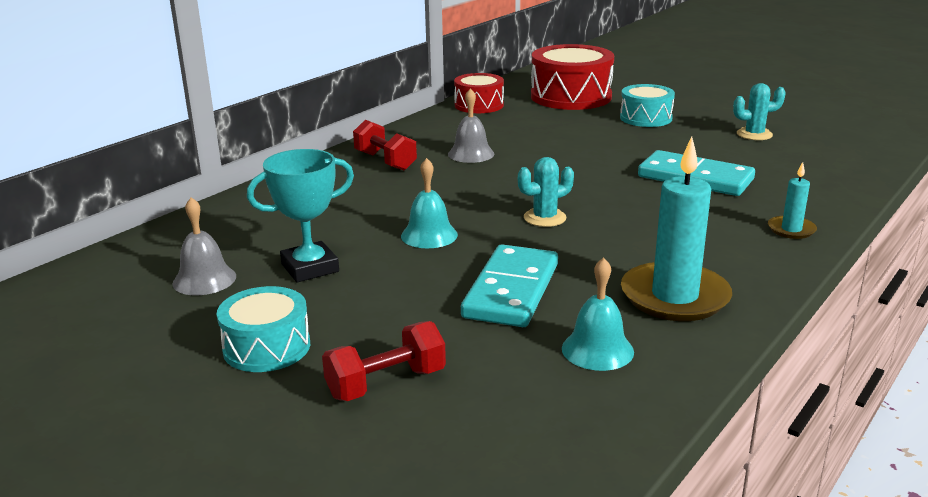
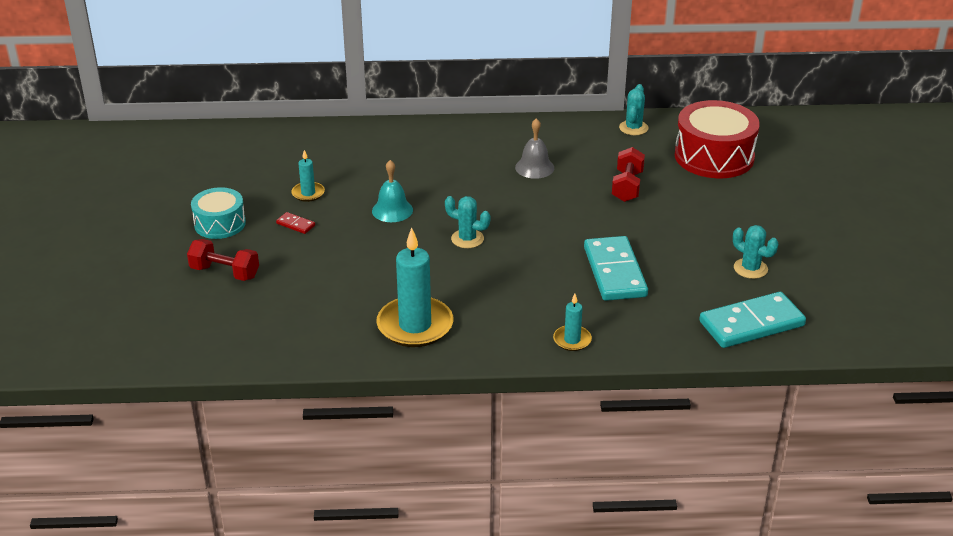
camera: 50 degrees right, 10 degrees up
grey bell [173,197,236,295] -> none
turquoise trophy [247,149,354,282] -> turquoise candle [291,150,325,202]
red dumbbell [353,120,417,171] -> red dumbbell moved to [612,147,645,202]
red drum [454,73,504,113] -> turquoise cactus [619,84,648,135]
turquoise domino [461,244,558,327] -> turquoise domino moved to [699,292,806,348]
turquoise bell [562,257,634,371] -> none
turquoise drum [620,84,675,127] -> none
none -> red domino [276,212,315,234]

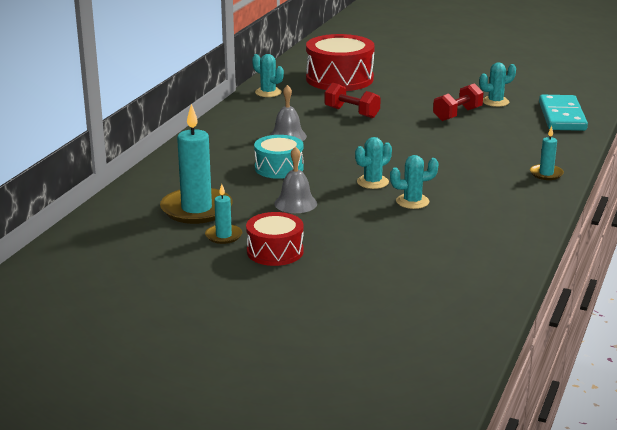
camera: 65 degrees left, 10 degrees down
red dumbbell [187,239,259,281] -> red dumbbell moved to [433,83,484,121]
turquoise drum [191,187,246,239] -> turquoise drum moved to [254,135,304,179]
red domino [276,212,315,234] -> red drum [246,212,304,266]
turquoise bell [372,160,413,222] -> grey bell [274,146,317,213]
turquoise candle [376,228,453,347] -> turquoise candle moved to [160,104,233,224]
turquoise domino [584,236,648,301] -> none
none -> turquoise cactus [390,155,439,209]

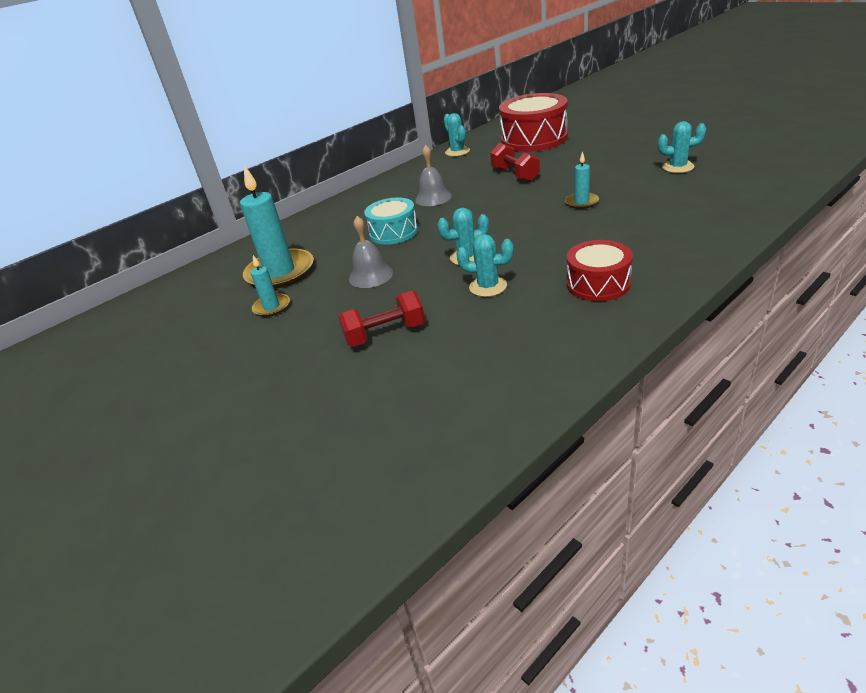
camera: 30 degrees right, 10 degrees up
red drum [246,212,304,266] -> red drum moved to [567,240,633,301]
red dumbbell [433,83,484,121] -> red dumbbell moved to [338,291,425,347]
turquoise candle [530,126,564,180] -> turquoise candle moved to [565,151,599,209]
turquoise domino [539,95,588,131] -> none

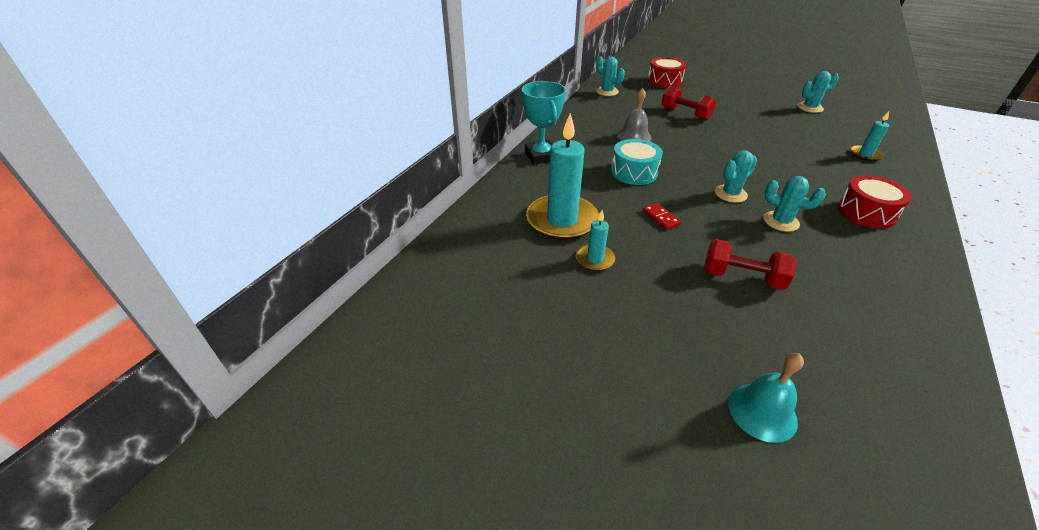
camera: 25 degrees left, 5 degrees up
red dumbbell [338,291,425,347] -> red dumbbell turned 60 degrees clockwise [704,239,796,290]
grey bell [349,216,393,288] -> red domino [643,203,681,230]
turquoise cactus [457,234,513,297] -> turquoise cactus turned 45 degrees clockwise [763,176,826,232]
red drum [499,93,568,152] -> red drum [648,57,686,88], size x0.60
turquoise candle [565,151,599,209] -> turquoise candle moved to [850,111,889,161]
none -> turquoise trophy [522,81,566,165]
none -> turquoise bell [728,353,804,443]

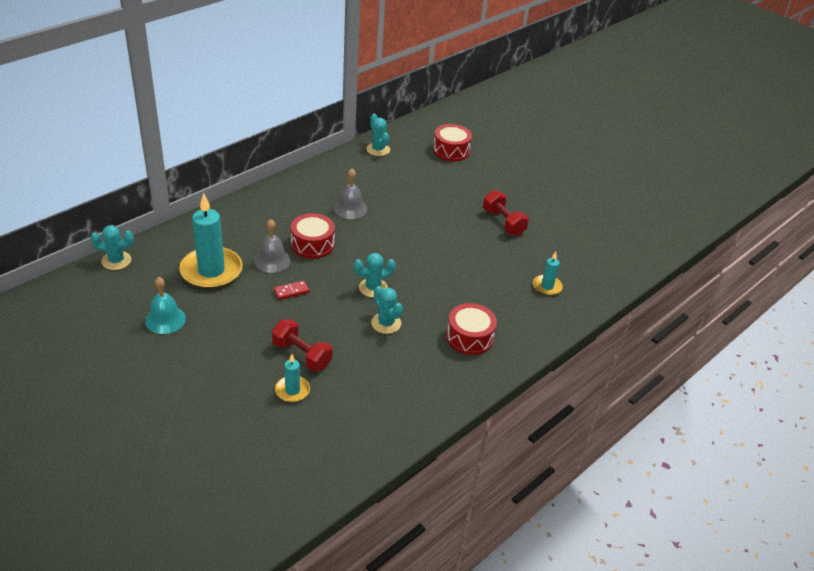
camera: 15 degrees right, 0 degrees up
turquoise trophy [522,81,566,165] -> none
turquoise candle [576,210,615,271] -> turquoise candle moved to [275,354,310,402]
turquoise drum [611,139,663,185] -> red drum [291,213,335,259]
red domino [643,203,681,230] -> red domino turned 75 degrees clockwise [274,280,309,300]
red dumbbell [661,86,716,121] -> red dumbbell moved to [483,190,529,236]
turquoise bell [728,353,804,443] -> turquoise bell moved to [145,277,186,334]
turquoise cactus [798,71,839,113] -> turquoise cactus moved to [90,225,134,270]
none -> grey bell [254,219,291,273]

